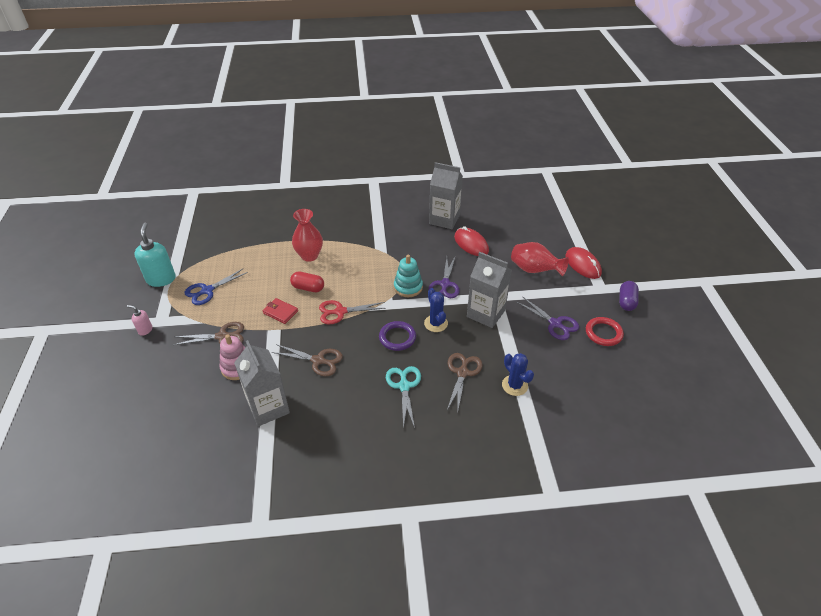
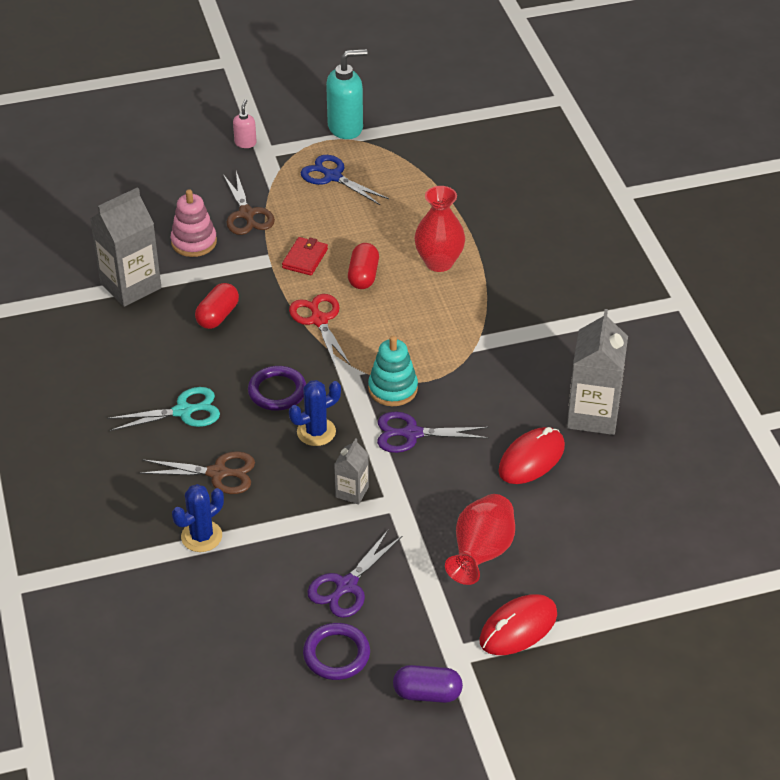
camera: 80 degrees right, 0 degrees up
brown scissors [272,344,343,376] -> red capsule [195,283,239,329]
grey carton [467,252,512,328] -> grey carton [334,438,369,505], size x0.52
red ring [586,317,624,346] -> purple ring [303,623,370,680]

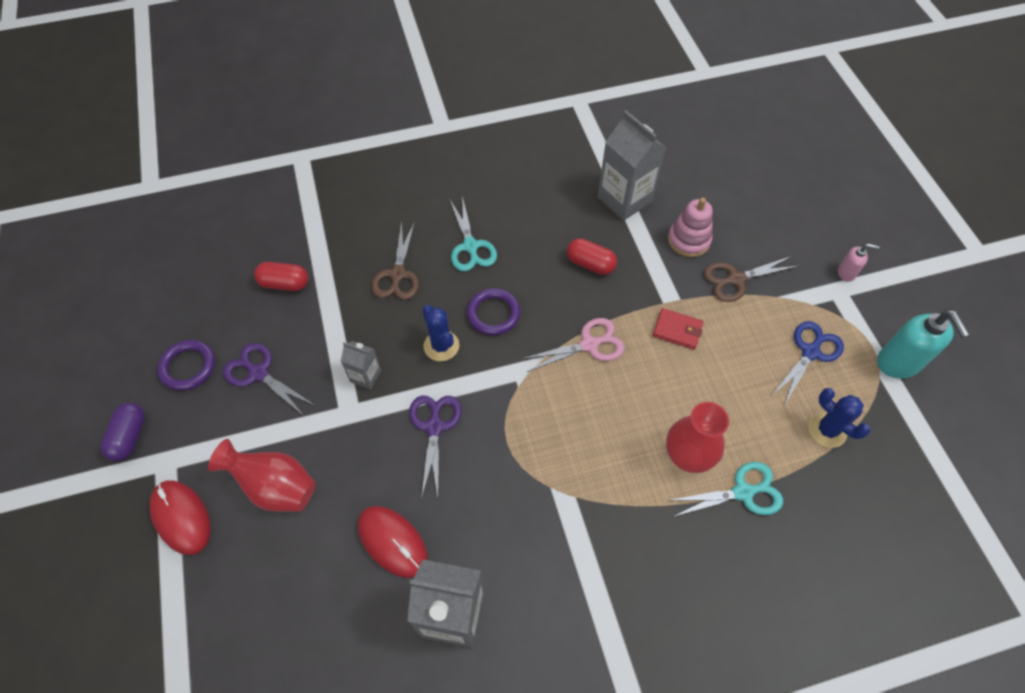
camera: 90 degrees right, 15 degrees up
blue cactus [172,484,224,552] -> blue cactus moved to [808,388,870,448]
red scissors [289,294,350,368] -> pink scissors [522,318,625,372]
red capsule [348,243,379,289] -> red capsule moved to [254,262,308,291]
turquoise stacking toy [368,336,418,406] -> none
none -> turquoise scissors [667,462,783,517]

